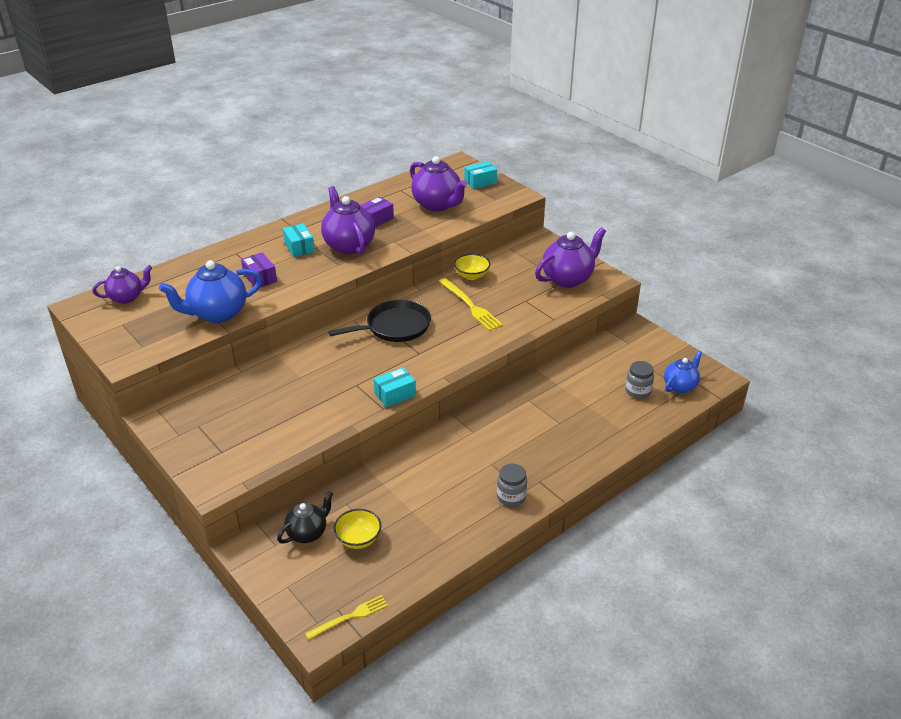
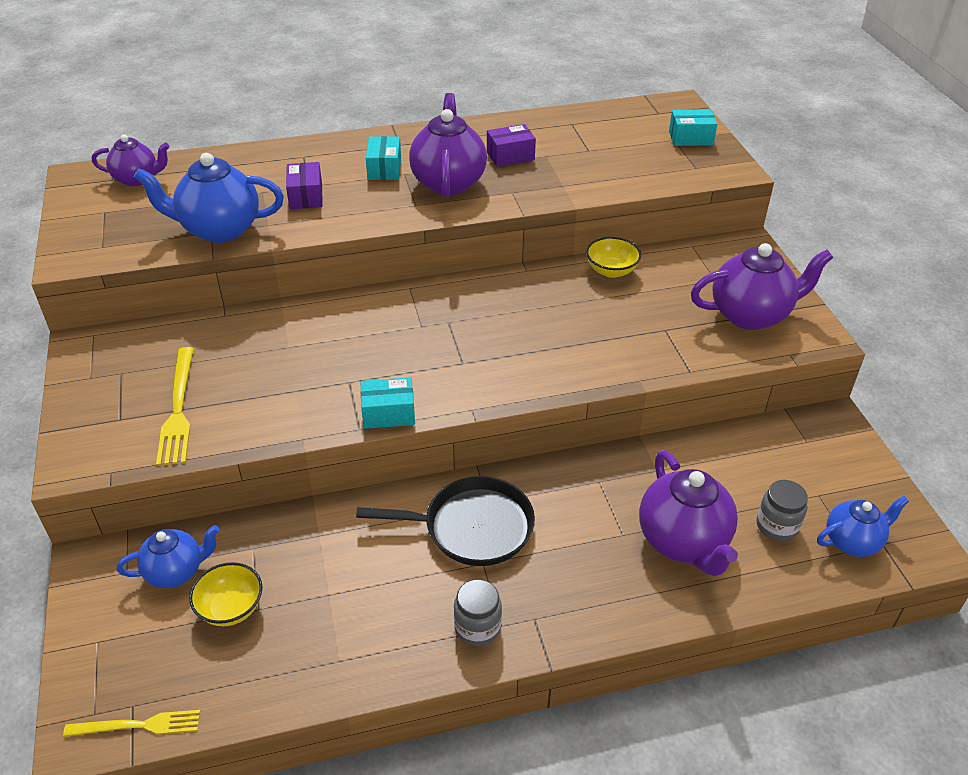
camera: 25 degrees right, 5 degrees up
black teapot [277,491,333,544] -> blue teapot [117,525,219,588]
black pan [328,299,431,342] -> black pan moved to [356,476,535,566]
purple teapot [410,156,467,211] -> purple teapot moved to [639,450,738,576]
yellow fork [439,278,503,331] -> yellow fork moved to [156,347,194,466]

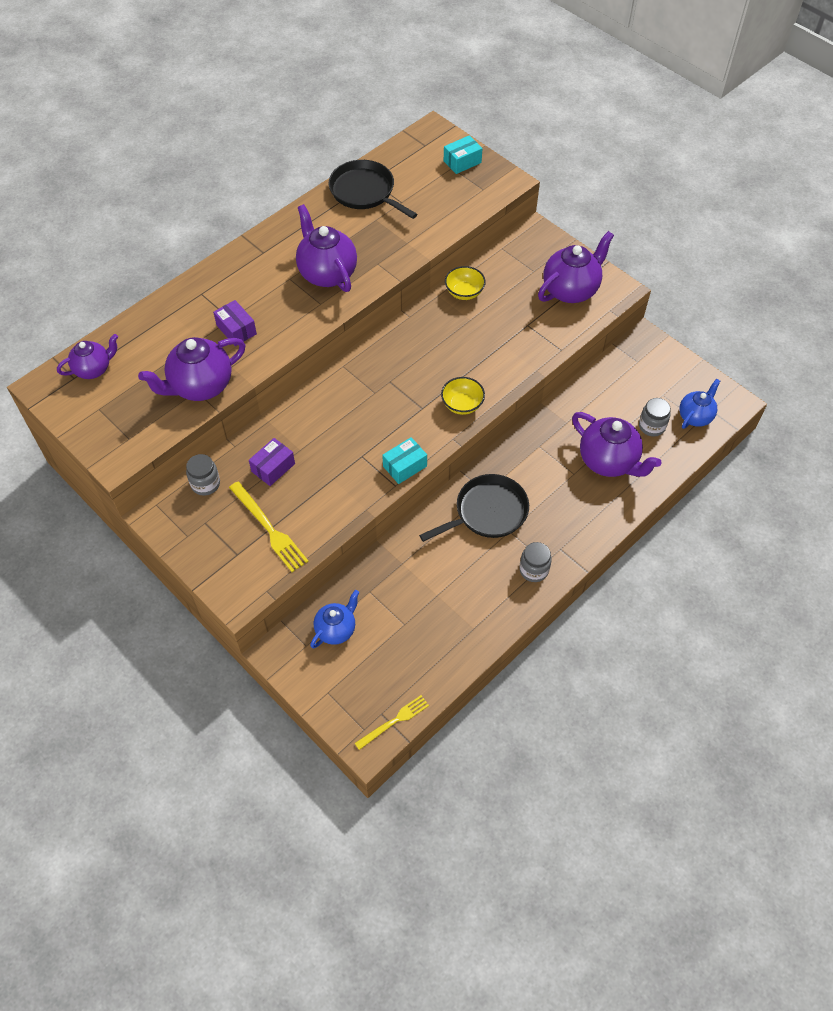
camera: 30 degrees left, 15 degrees up
blue teapot [134,153,284,243] -> purple teapot [138,337,246,401]
yellow bowl [189,562,262,626] -> yellow bowl moved to [441,377,485,415]
turquoise box [366,136,401,180] -> none
purple box [487,124,536,167] -> purple box moved to [249,438,295,486]
none -> grey jar [186,454,220,496]
none -> black pan [329,160,417,219]

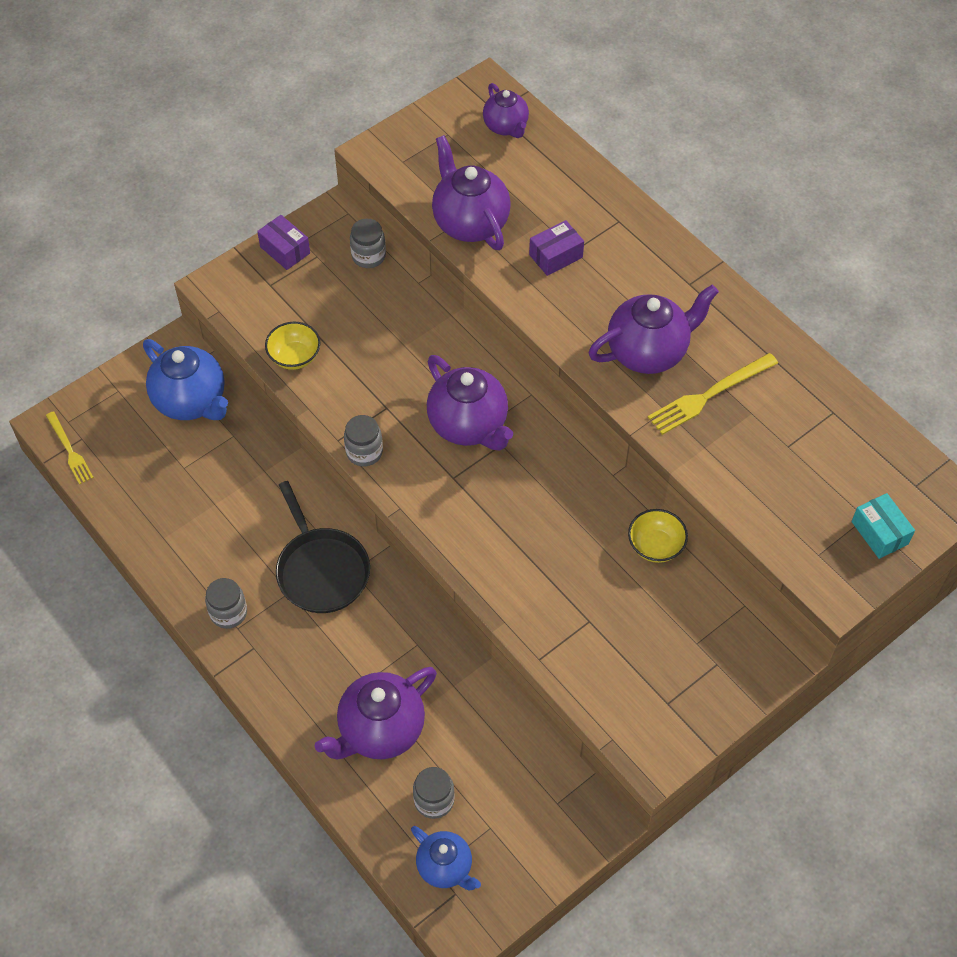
camera: 95 degrees right, 0 degrees up
yellow fork [229,481,309,572] -> yellow fork moved to [648,353,778,435]
purple box [249,438,295,486] -> purple box moved to [257,215,310,270]
blue teapot [310,590,359,648] -> blue teapot [143,339,228,420], size x1.62
black pan [329,160,417,219] -> none
turquoise box [382,437,427,484] -> grey jar [344,415,383,466]
yellow bowl [441,377,485,415] -> yellow bowl moved to [265,322,320,370]
purple teapot [538,231,614,303] -> purple teapot moved to [427,355,513,451]

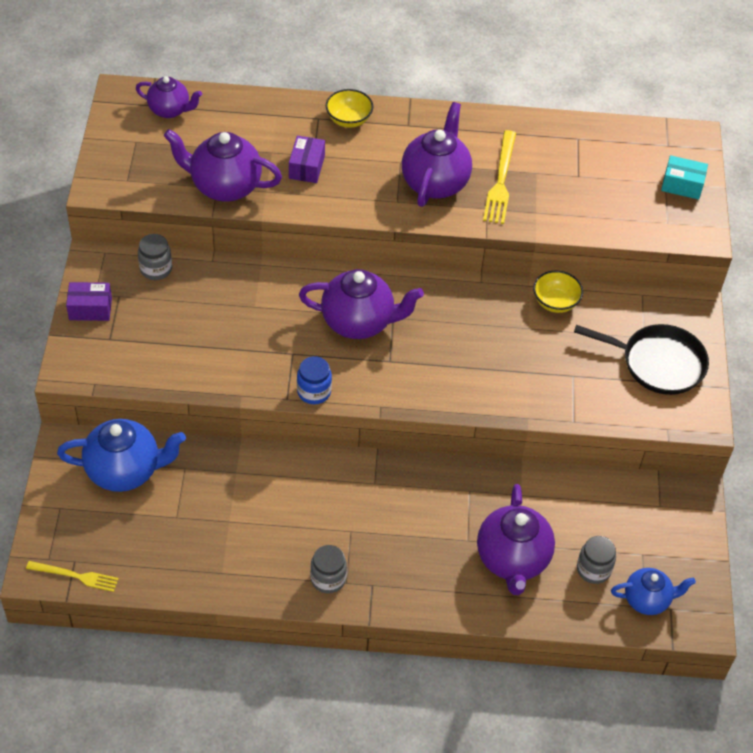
camera: 50 degrees left, 5 degrees down
yellow bowl [265,322,320,370] -> yellow bowl moved to [326,89,373,128]
black pan [276,481,370,613] -> black pan moved to [574,324,709,395]
grey jar [344,415,383,466] -> blue jar [297,356,332,404]

